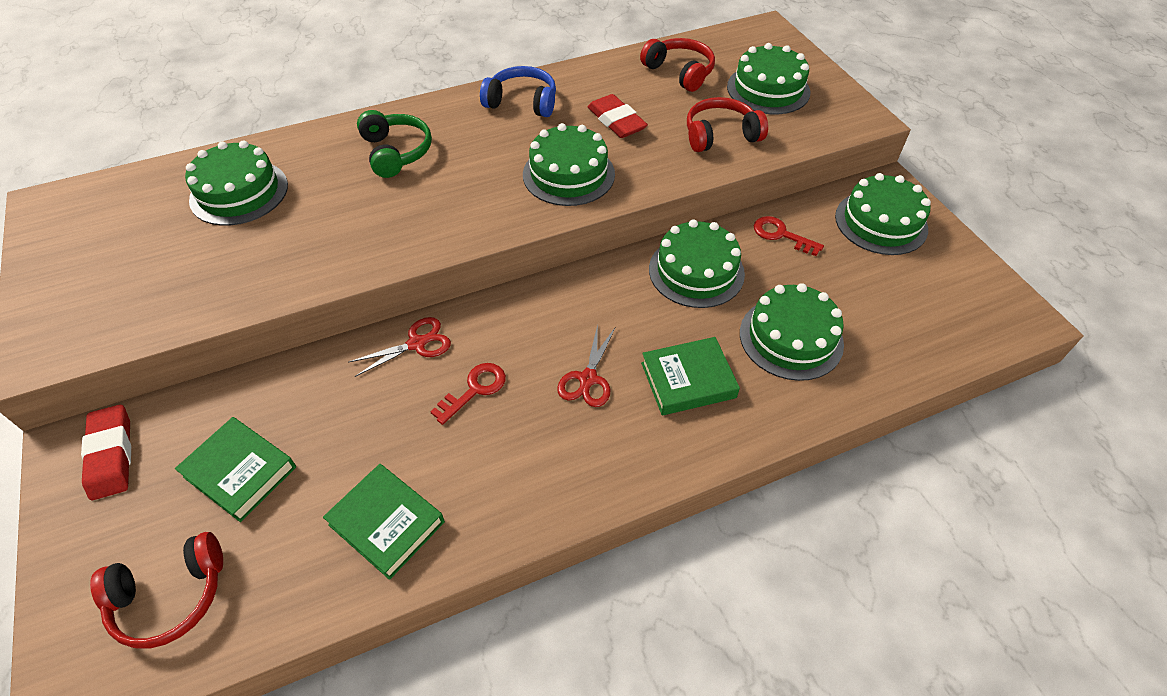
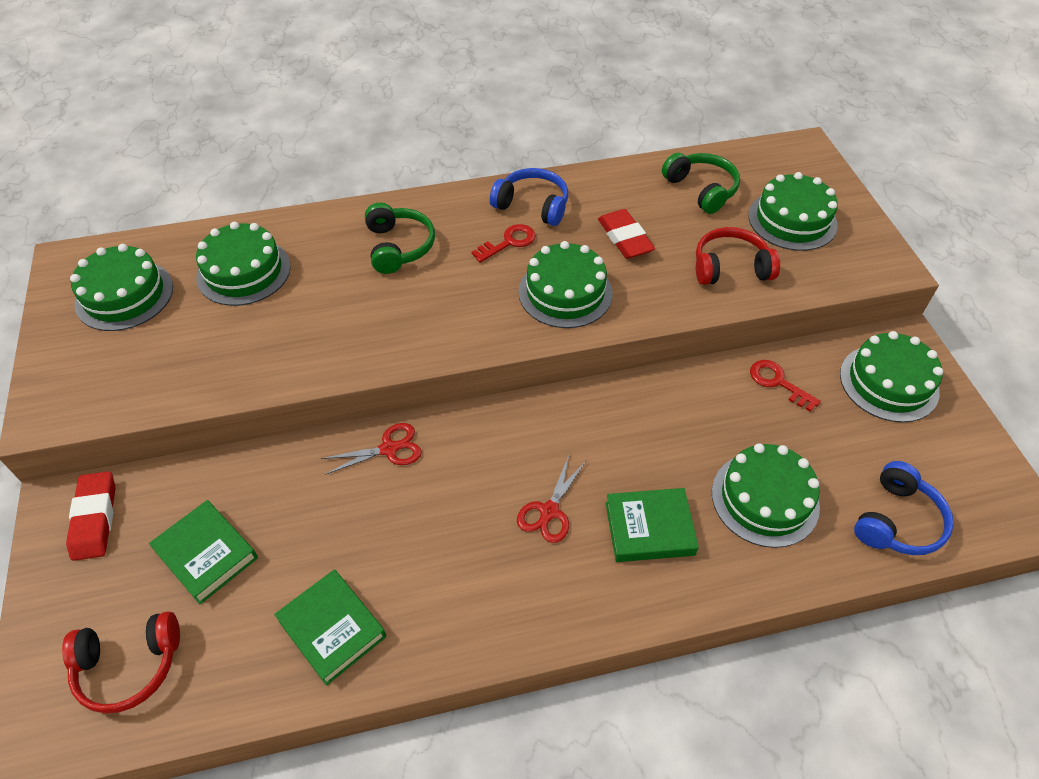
camera: 10 degrees right, 0 degrees up
red key [430,363,506,425] -> red key moved to [472,224,536,263]
red headphones [640,38,715,92] -> green headphones [662,153,740,214]
green cake [649,219,745,308] -> green cake moved to [70,244,173,331]
none -> blue headphones [854,461,954,555]

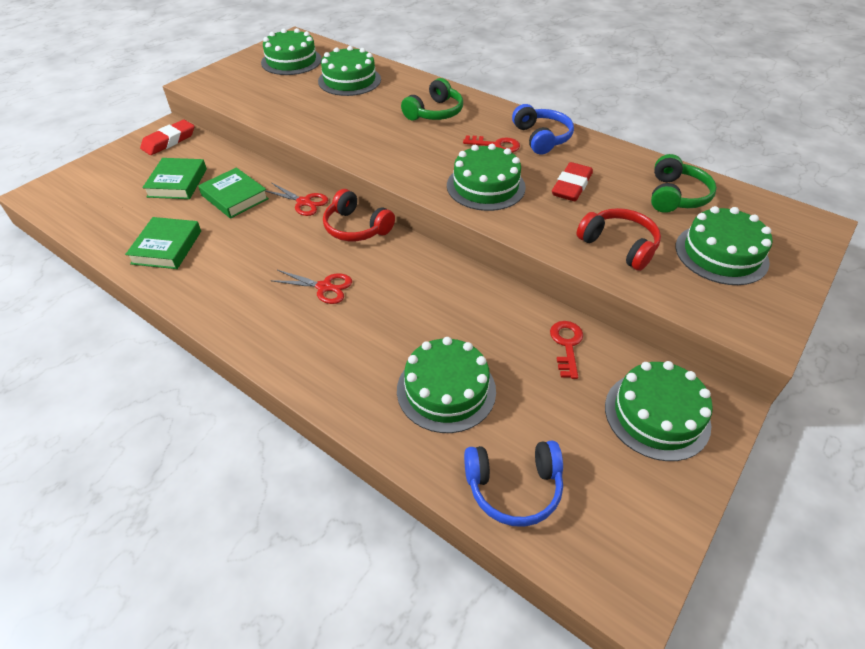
camera: 50 degrees right, 5 degrees down
red headphones [62,611,180,714] -> red headphones moved to [323,189,395,241]
red scissors [517,456,586,543] -> red scissors turned 150 degrees counterclockwise [270,270,352,304]
green book [606,488,699,562] -> green book moved to [198,167,269,218]

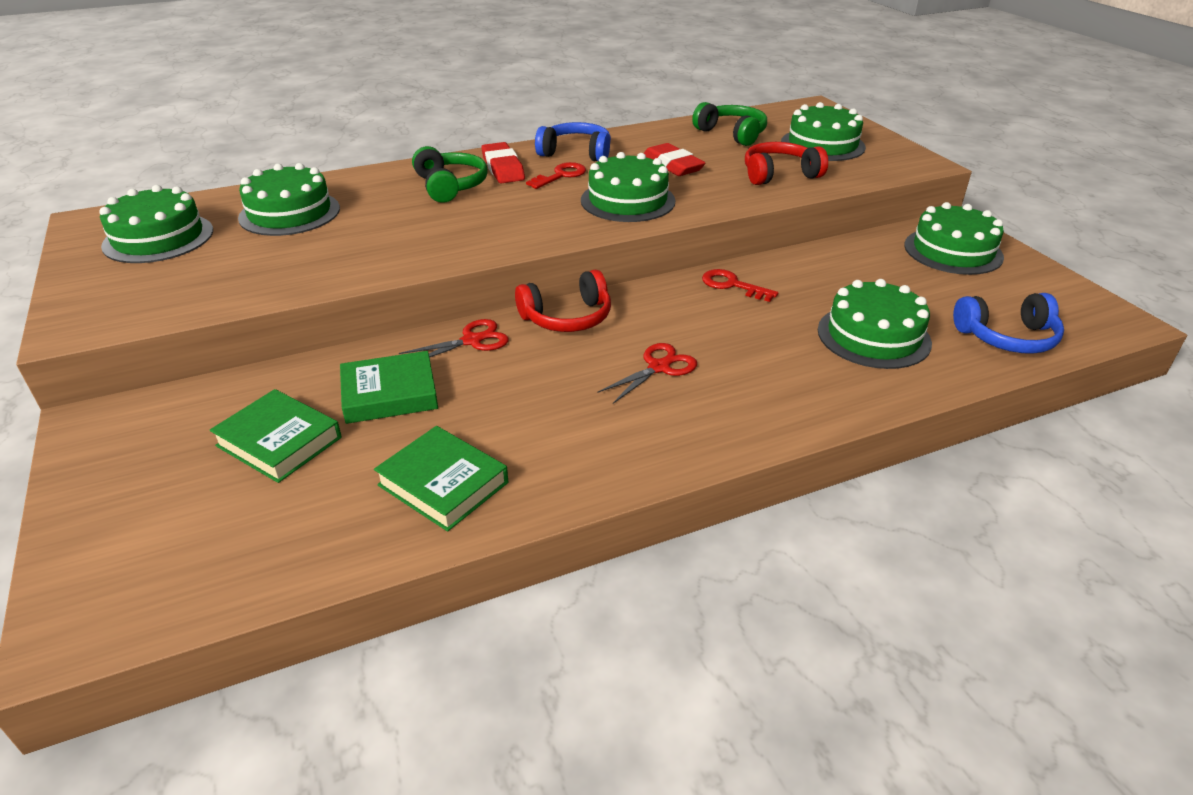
camera: 60 degrees left, 10 degrees down
red eraser [140,120,194,155] -> red eraser moved to [481,142,525,183]
blue headphones [464,440,563,527] -> blue headphones turned 60 degrees clockwise [953,293,1064,354]
red key [550,321,583,379] -> red key moved to [702,269,778,302]

